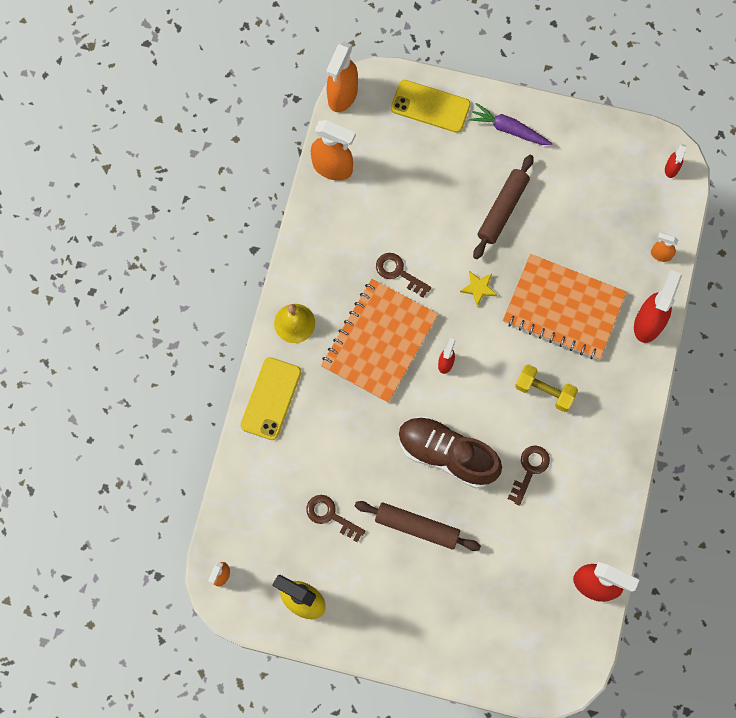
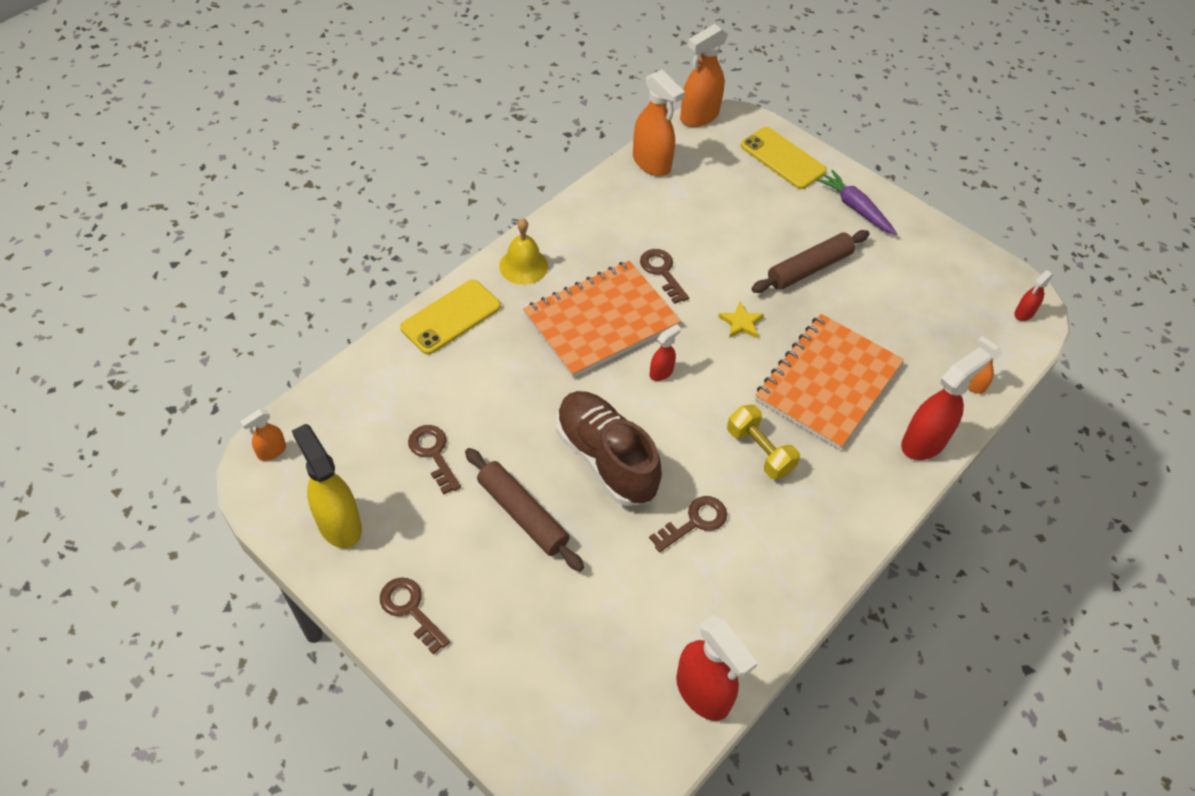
camera: 25 degrees right, 20 degrees down
orange notebook [503,254,627,360] -> orange notebook turned 75 degrees clockwise [755,314,904,450]
none -> brown key [380,578,450,654]

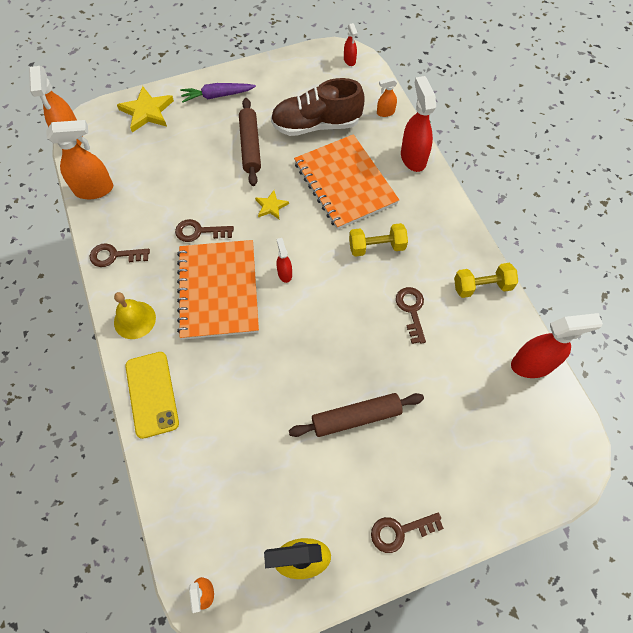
camera: 60 degrees left, 10 degrees up
brown key [408,425,461,494] -> brown key moved to [90,244,150,267]
brown shoe [556,391,662,506] -> brown shoe moved to [271,78,365,136]
yellow phone [741,127,827,189] -> yellow star [117,86,174,132]
none -> yellow dumbbell [454,263,518,298]

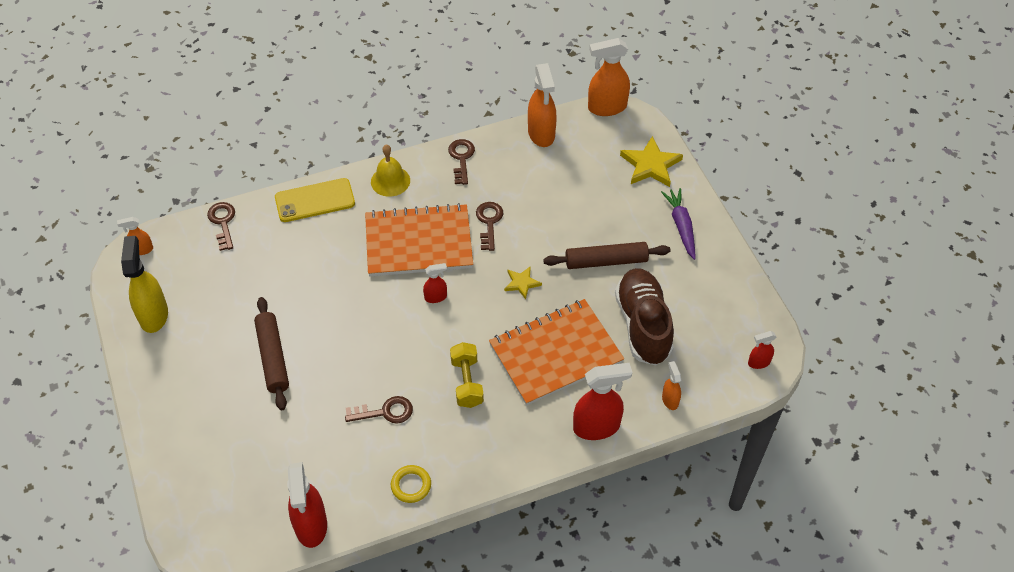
camera: 90 degrees right, 10 degrees down
brown key [371,512,444,553] -> brown key moved to [207,202,235,251]
yellow dumbbell [454,263,518,298] -> yellow ring [391,465,431,503]

